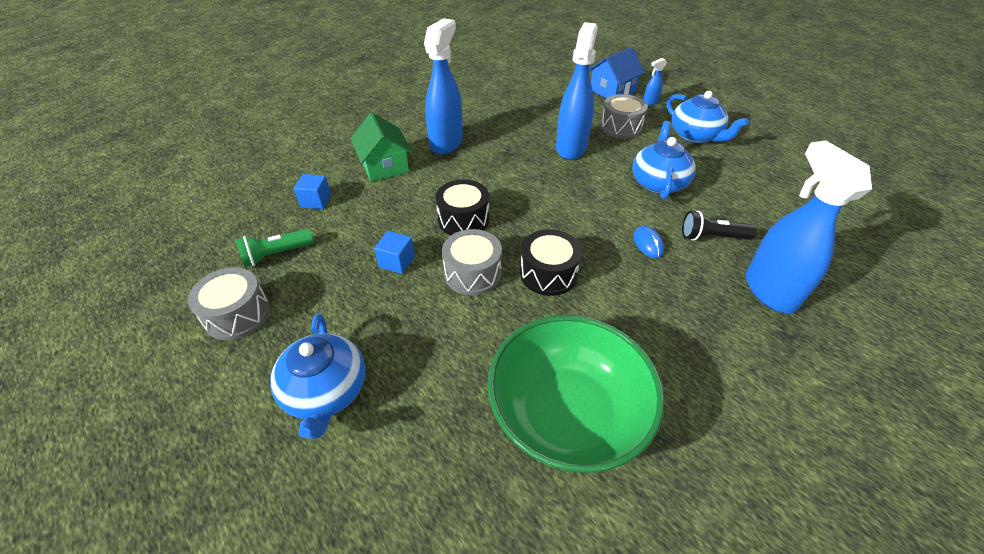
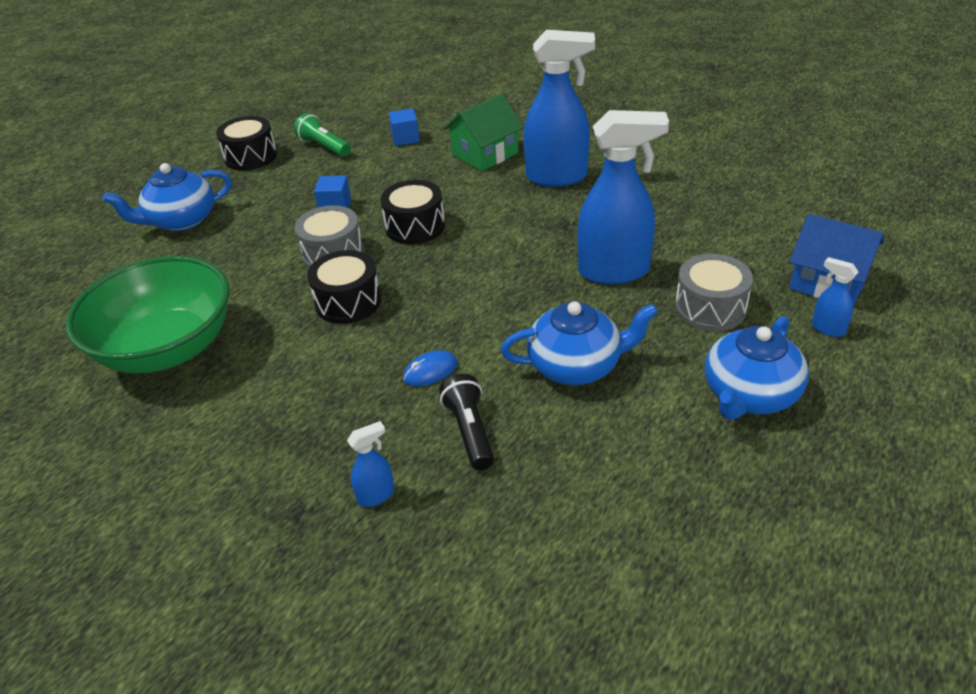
camera: 75 degrees right, 5 degrees down
grey drum [188,267,270,340] -> black drum [216,116,277,171]
blue spray bottle [746,140,872,314] -> blue spray bottle [347,421,394,507], size x0.43

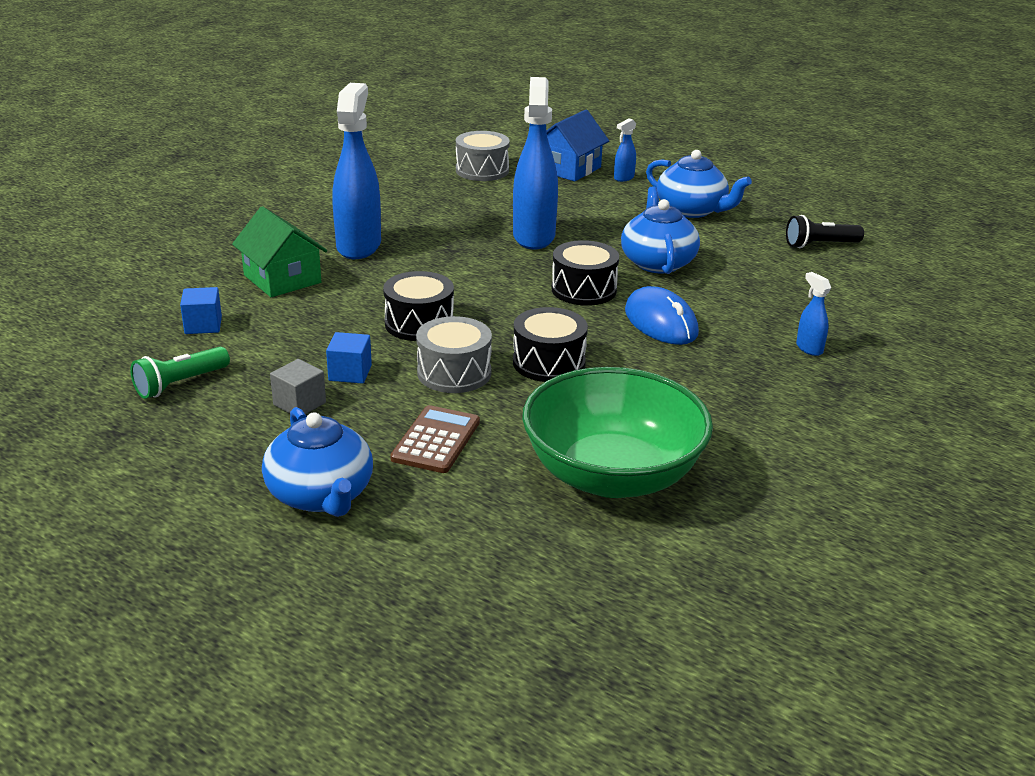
camera: 90 degrees left, 10 degrees down
black drum [216,116,277,171] -> black drum moved to [552,240,619,306]
blue mouse [403,350,458,386] -> blue mouse [625,286,699,345], size x1.80
black flashlight [439,374,494,470] -> black flashlight moved to [786,215,864,248]
grey drum [675,254,753,331] -> grey drum moved to [456,131,510,181]
none -> grey cube [270,359,326,414]
none -> brown calculator [390,405,480,473]

